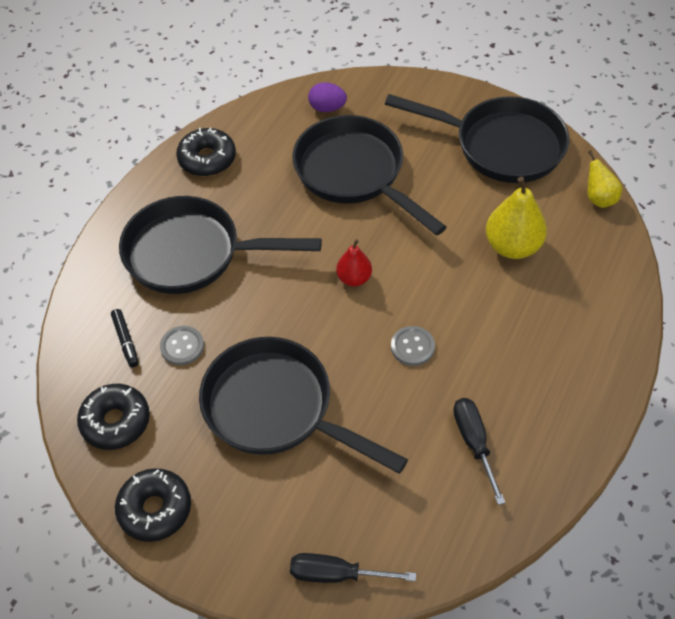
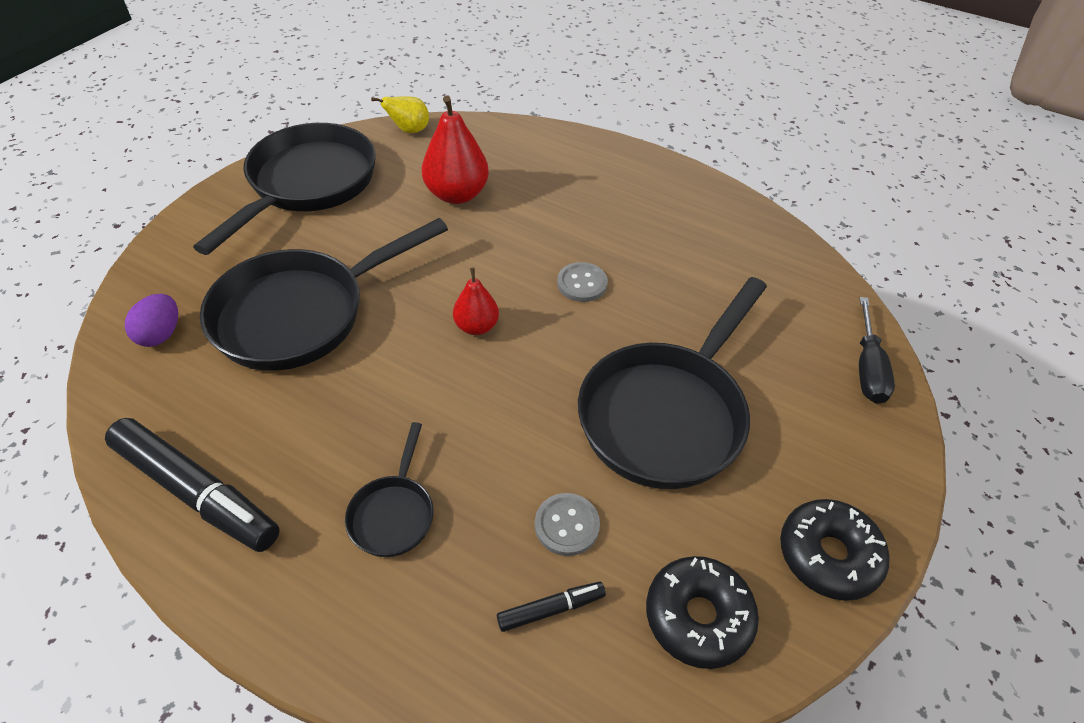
camera: 90 degrees left, 5 degrees down
black pan [119,196,322,294] -> black pan [345,422,433,557], size x0.47
black donut [176,128,236,176] -> black marker [105,418,280,552]
black screwdriver [453,398,505,505] -> none
yellow pear [486,177,547,259] -> red pear [422,95,489,204]

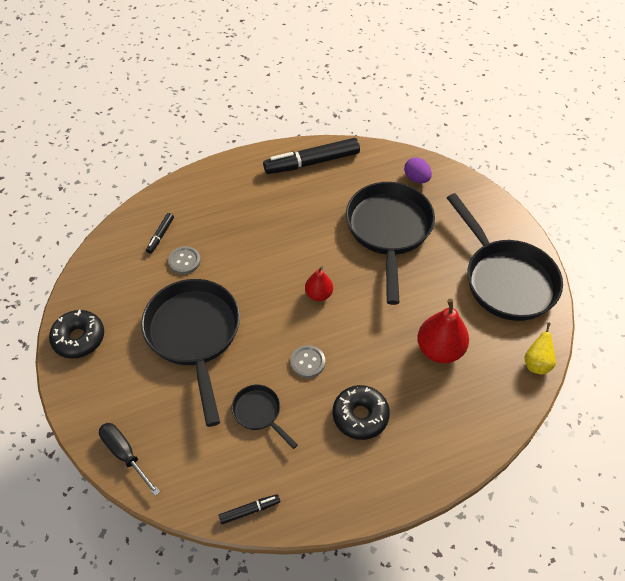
camera: 130 degrees right, 5 degrees up
black pan [345,422,433,557] -> black pan moved to [231,385,298,449]
black donut [646,556,759,669] -> black donut moved to [333,385,390,440]
none -> black marker [219,494,280,524]

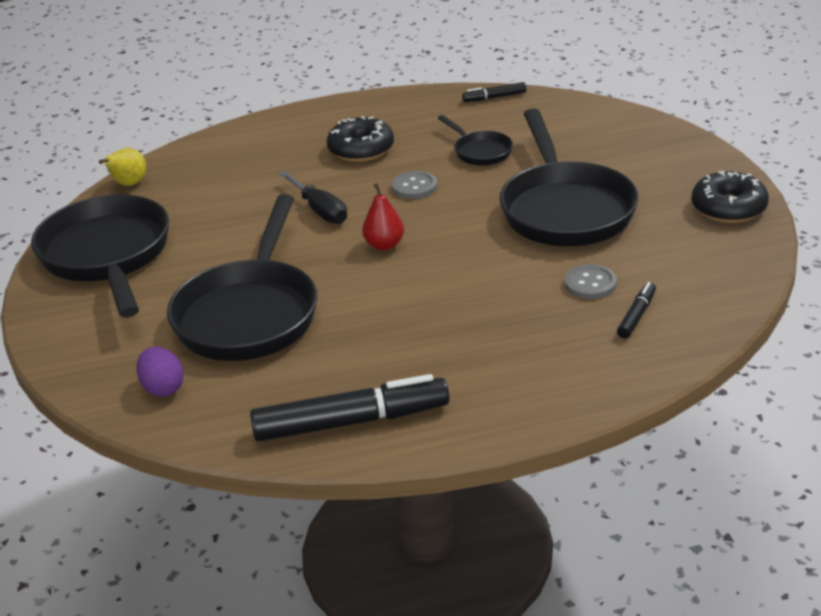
camera: 170 degrees left, 20 degrees down
black screwdriver [99,423,160,496] -> black screwdriver moved to [279,171,347,224]
red pear [417,299,469,363] -> none

